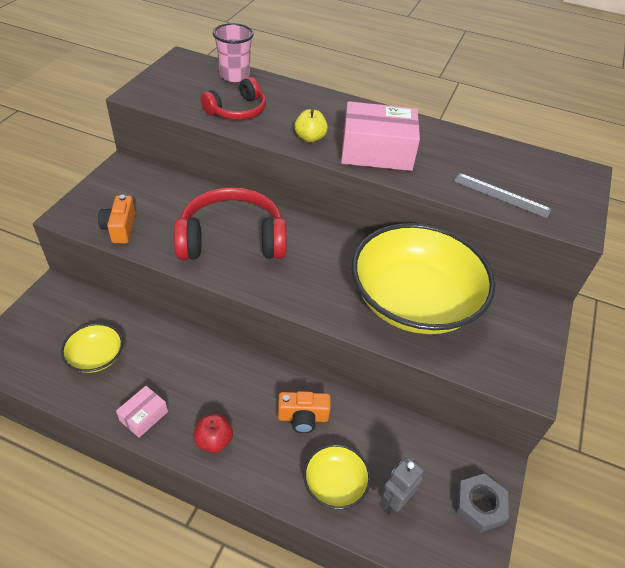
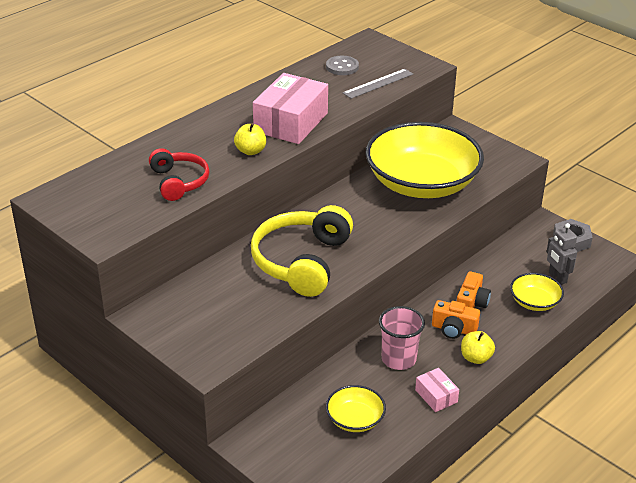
camera: 65 degrees left, 10 degrees down
orange camera [98,195,136,243] -> orange camera moved to [432,300,480,339]
red headphones [174,187,287,260] -> yellow headphones [251,205,353,297]
red apple [194,414,233,453] -> yellow apple [461,331,495,364]
pink cup [213,23,254,82] -> pink cup moved to [379,306,425,370]
none -> grey button [326,56,359,75]

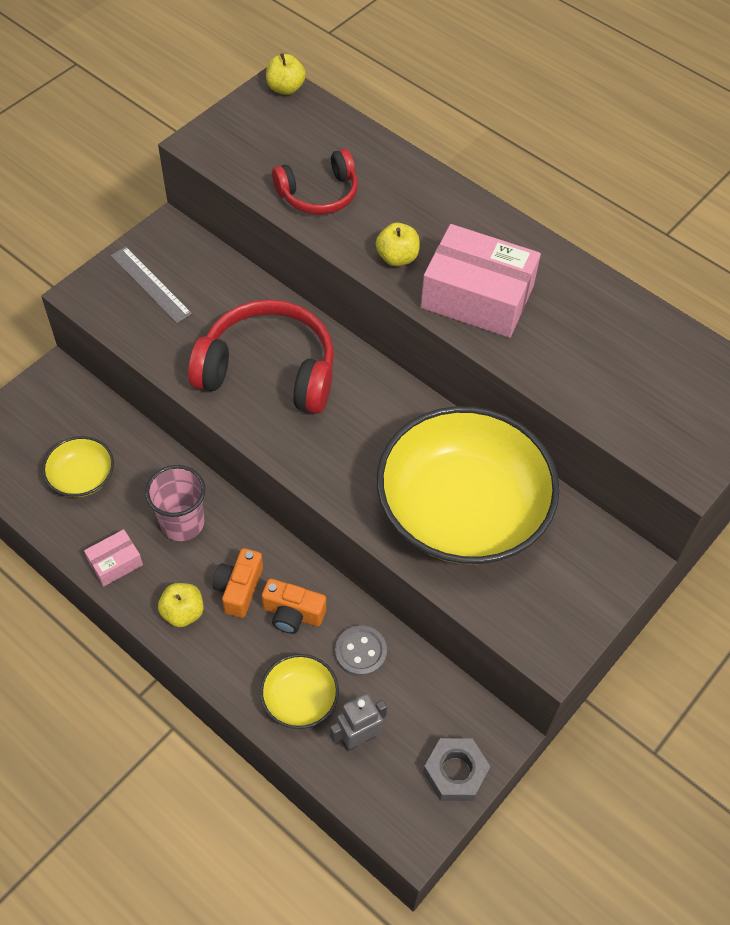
camera: 85 degrees right, 20 degrees up
yellow headphones [251,205,353,297] -> red headphones [188,300,334,414]
grey button [326,56,359,75] -> grey button moved to [335,625,387,677]
grey ruler [343,69,413,99] -> grey ruler moved to [111,247,192,323]
none -> yellow apple [266,53,306,95]

